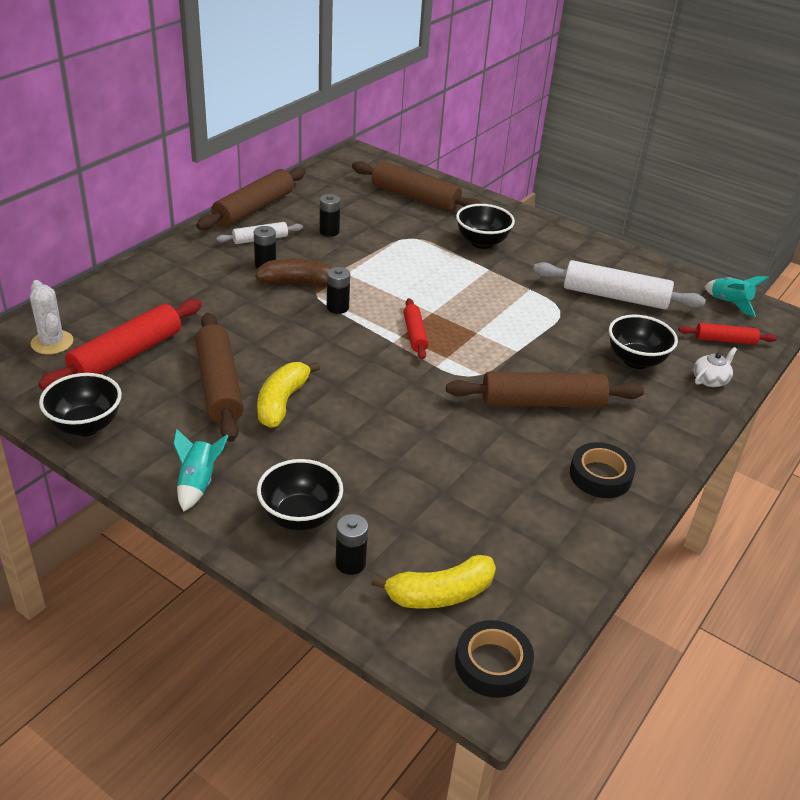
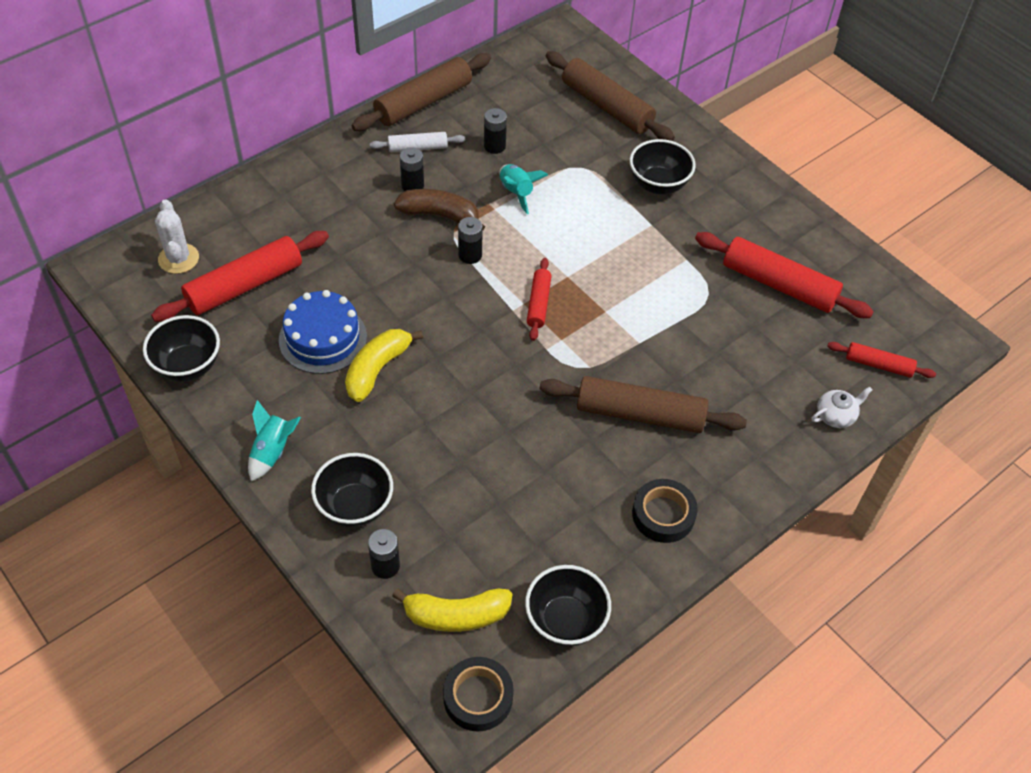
camera: 15 degrees right, 15 degrees up
brown rolling pin [195,313,244,442] -> blue cake [279,290,367,374]
white rolling pin [533,260,706,310] -> red rolling pin [695,232,874,318]
black bowl [609,315,678,369] -> black bowl moved to [525,565,611,646]
turquoise rocket [704,276,769,317] -> turquoise rocket moved to [499,164,548,214]

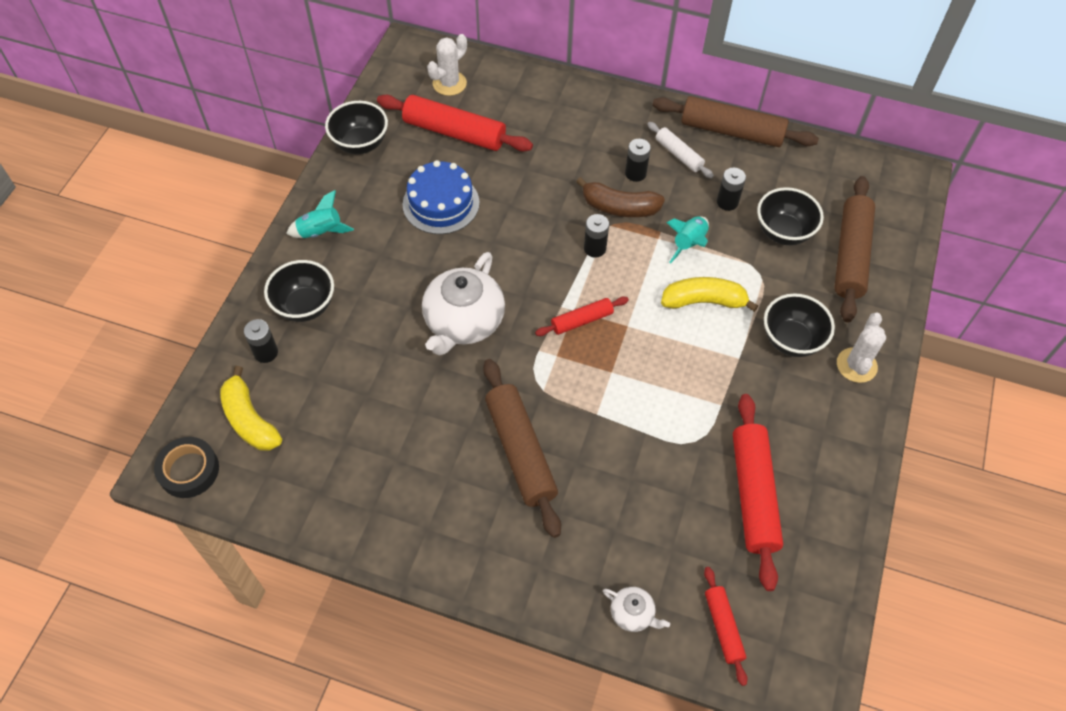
camera: 60 degrees right, 5 degrees up
yellow banana [345,329,423,402] -> yellow banana moved to [661,277,758,312]
brown banana [394,189,485,230] -> brown banana turned 120 degrees clockwise [576,177,665,217]
black bowl [525,565,611,646] -> black bowl moved to [757,187,824,245]
black tape [632,479,698,543] -> none
none -> white teapot [422,252,505,356]
none -> white cactus [837,313,886,383]

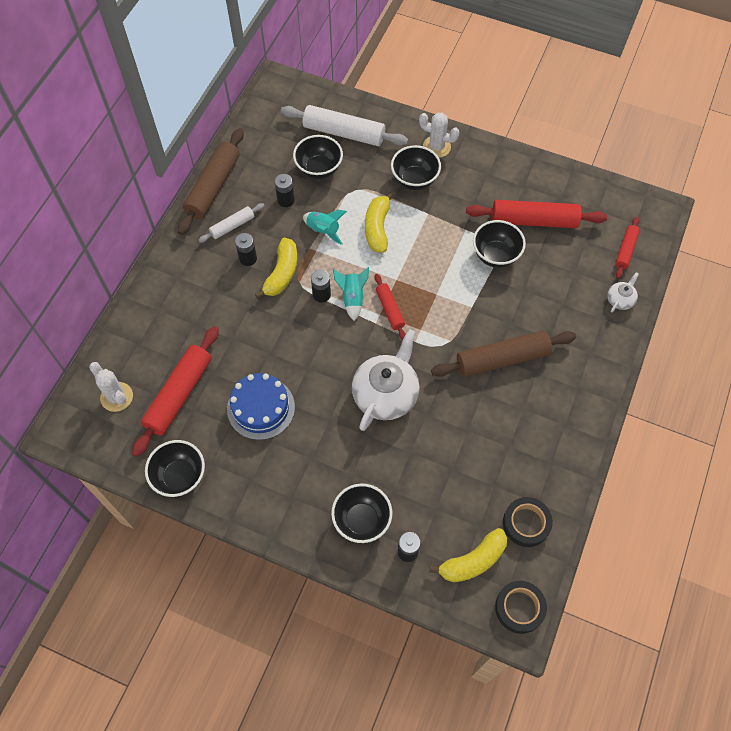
camera: 85 degrees left, 5 degrees up
turquoise rocket [286,190,354,238] -> turquoise rocket moved to [333,267,369,321]
white teapot [422,252,505,356] -> white teapot turned 90 degrees counterclockwise [352,329,420,431]
brown banana [576,177,665,217] -> yellow banana [255,238,297,299]
red rolling pin [704,567,748,686] -> red rolling pin turned 60 degrees counterclockwise [615,217,640,279]
brown rolling pin [834,176,875,323] -> white rolling pin [281,105,408,146]
none -> black bowl [473,220,526,268]
none -> black tape [503,497,553,547]

